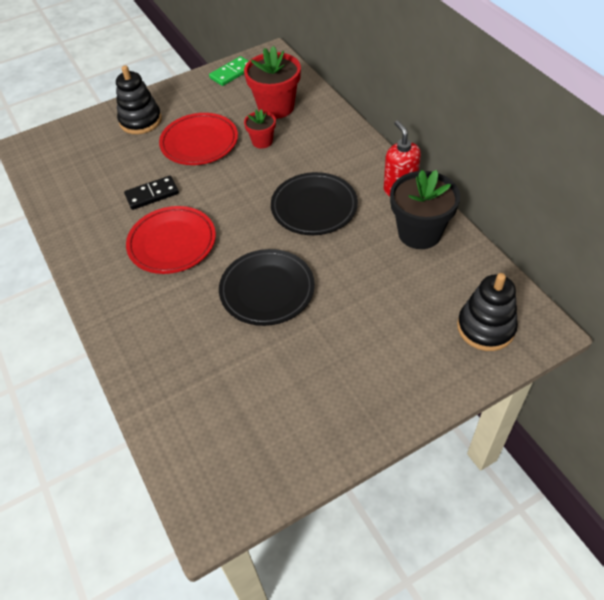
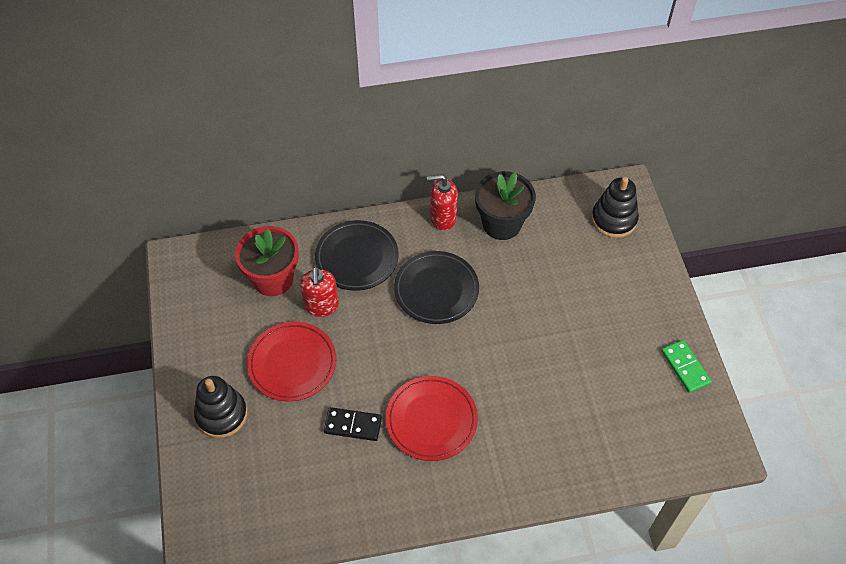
camera: 75 degrees left, 5 degrees up
black domino [124,176,179,210] -> black domino turned 75 degrees counterclockwise [324,407,382,441]
green domino [209,56,248,86] -> green domino moved to [661,340,712,393]
black plate [219,249,315,326] -> black plate moved to [315,220,399,291]
red flower pot [244,109,276,149] -> red soap dispenser [300,267,339,317]

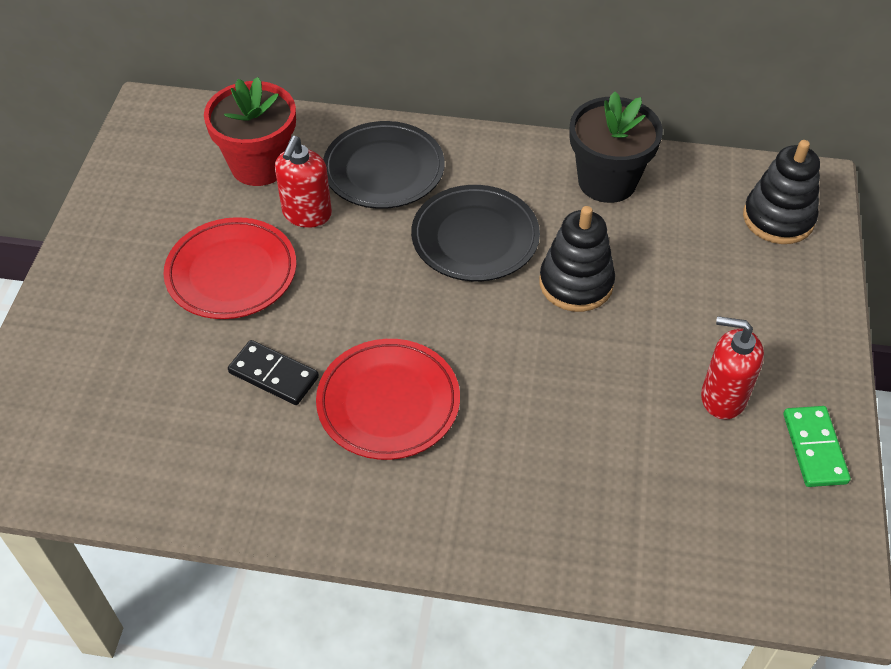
camera: 20 degrees right, 5 degrees down
black stacking toy [194,376,247,438] -> black stacking toy moved to [539,206,615,312]
red soap dispenser [427,174,458,231] -> red soap dispenser moved to [701,316,764,420]

